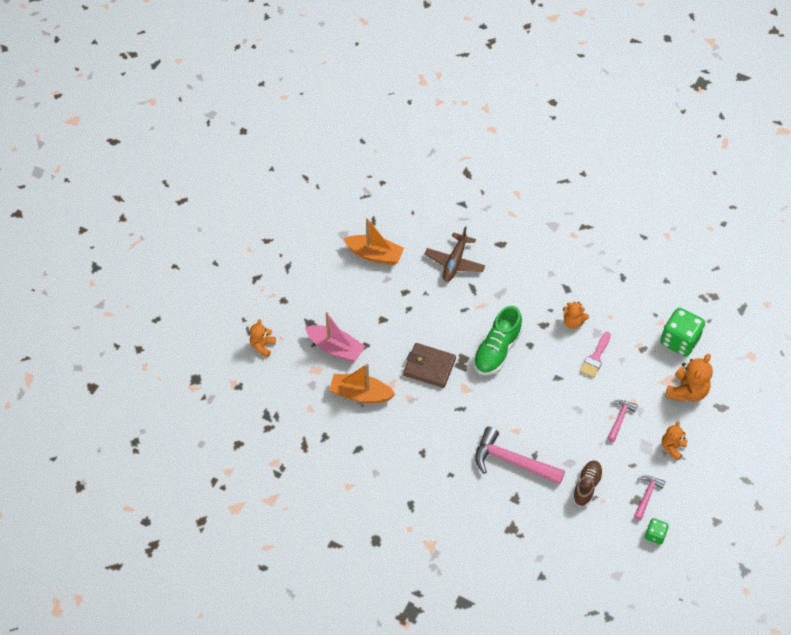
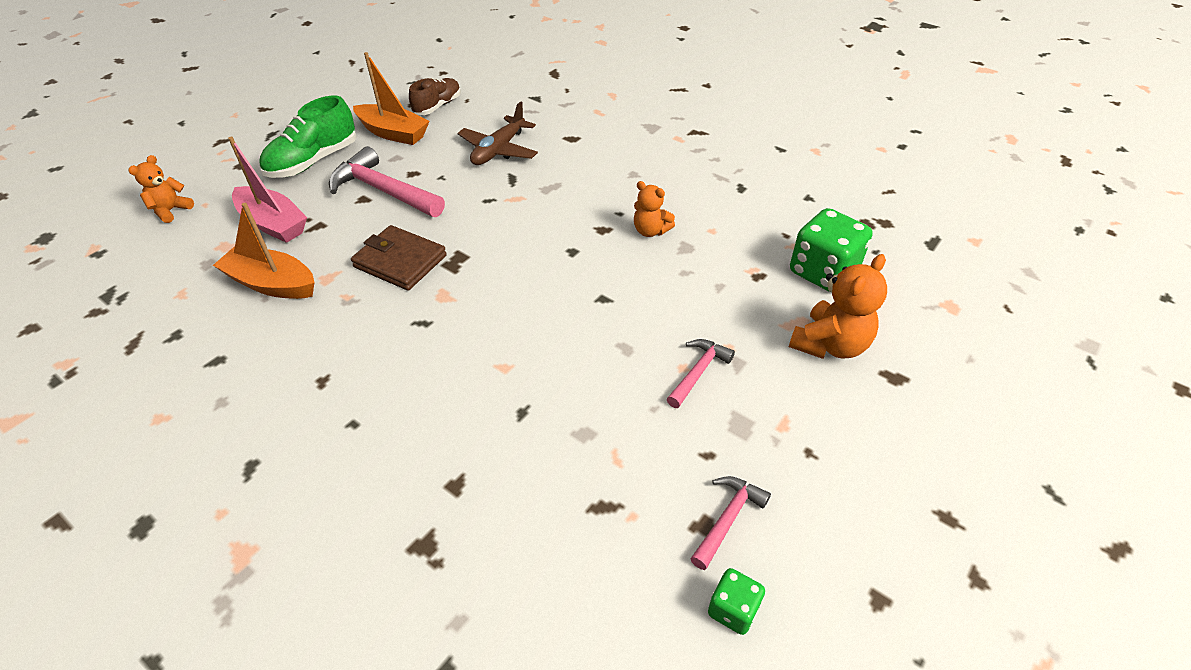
camera: 10 degrees right, 10 degrees down
green shoe [473,306,522,375] -> green shoe moved to [259,96,357,178]
pink hammer [475,427,565,484] -> pink hammer moved to [329,146,445,217]
brown shoe [572,460,603,506] -> brown shoe moved to [409,78,461,115]
pink brush [580,332,611,378] -> none
orange teddy bear [662,421,687,461] -> none

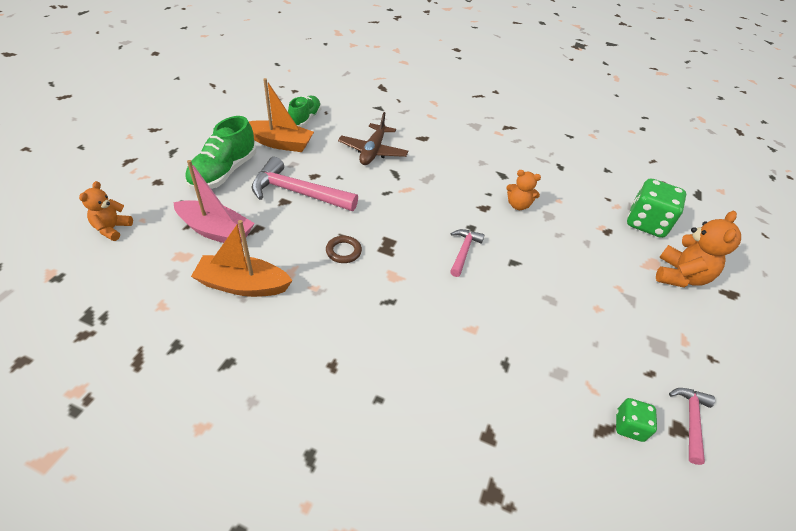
camera: 20 degrees left, 0 degrees up
brown wallet [351,225,447,291] -> brown ring [326,236,362,263]
brown shoe [409,78,461,115] -> green shoe [288,96,321,127]
pink hammer [667,339,735,408] -> pink hammer moved to [450,229,485,277]
green dice [708,568,765,635] -> green dice moved to [616,398,657,442]

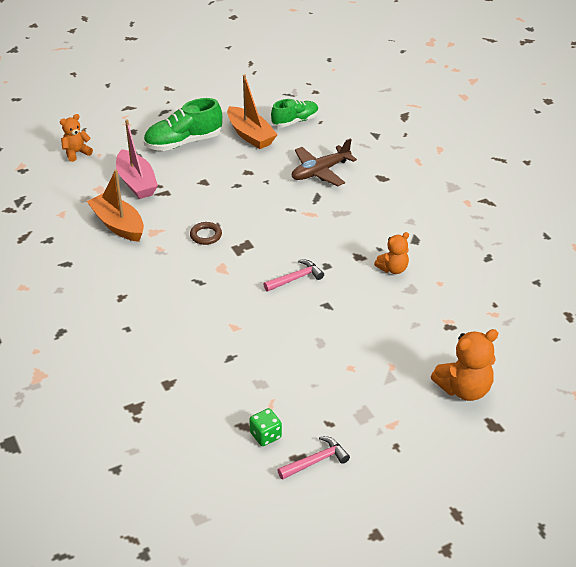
camera: 45 degrees right, 5 degrees down
pink hammer [252,157,358,211] -> none
orange teddy bear [506,170,541,210] -> orange teddy bear turned 90 degrees counterclockwise [374,232,409,274]
green dice [627,178,686,238] -> none

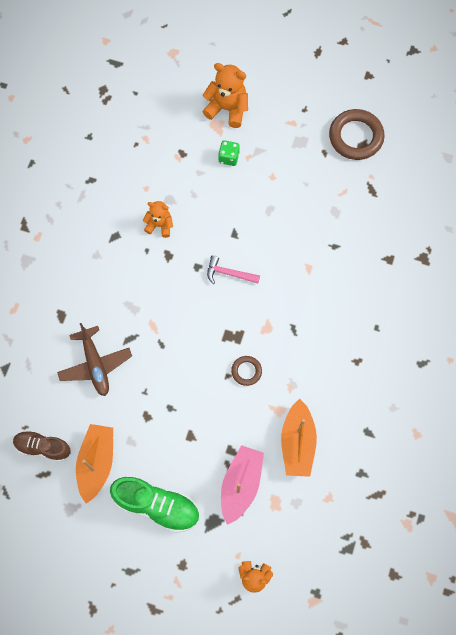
camera: 135 degrees left, 30 degrees up
green dice [249,408,282,446] -> green dice moved to [218,140,240,166]
green shoe [271,99,319,127] -> brown shoe [13,430,71,462]
pink hammer [277,436,350,480] -> brown ring [329,109,385,160]
brown plane [292,138,357,186] -> brown plane turned 60 degrees clockwise [57,323,132,396]

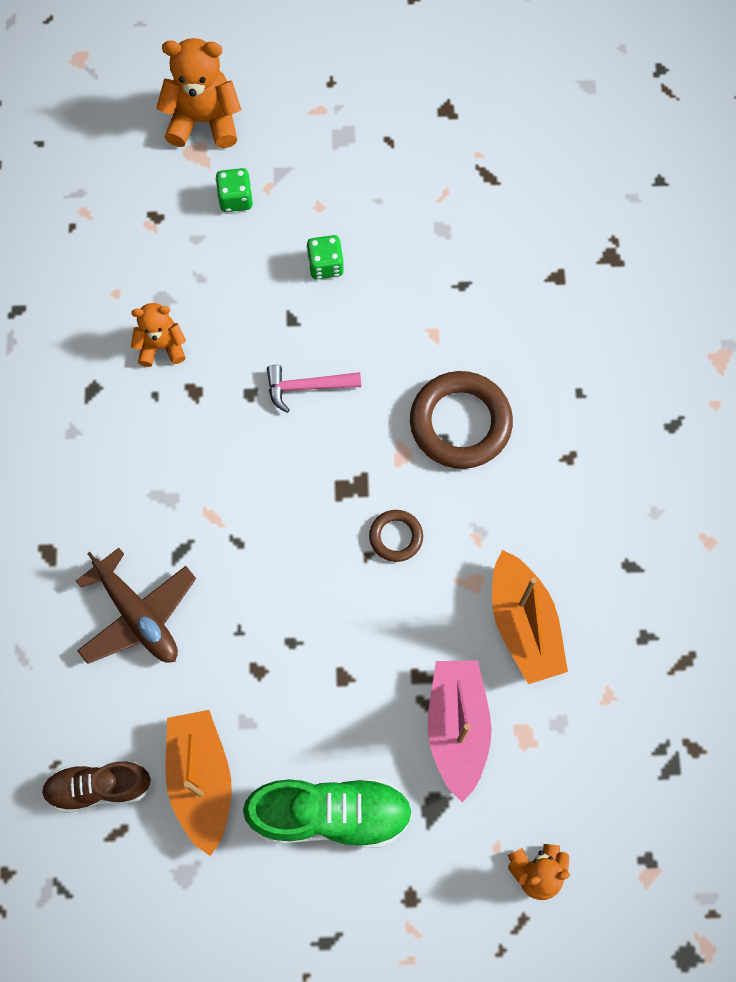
camera: 20 degrees left, 0 degrees up
brown ring [329,109,385,160] -> brown ring moved to [410,371,513,469]
none -> green dice [307,235,344,279]

